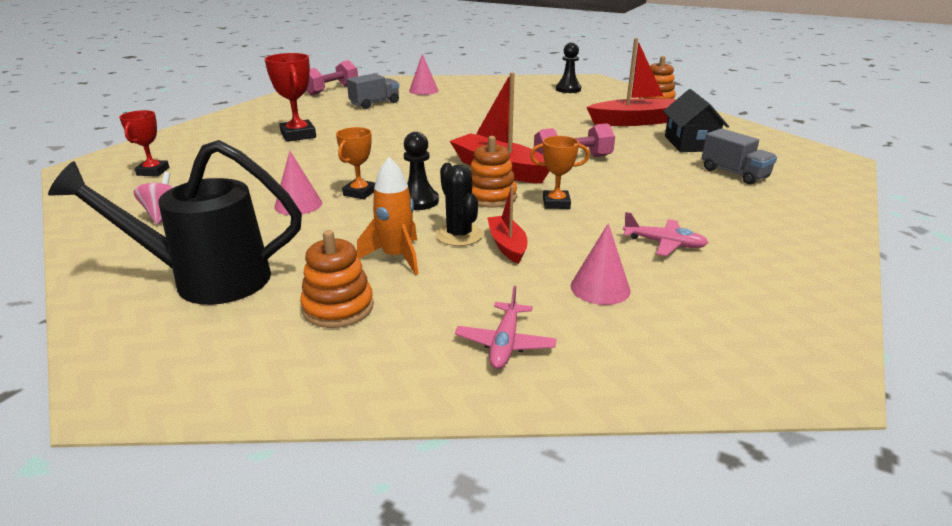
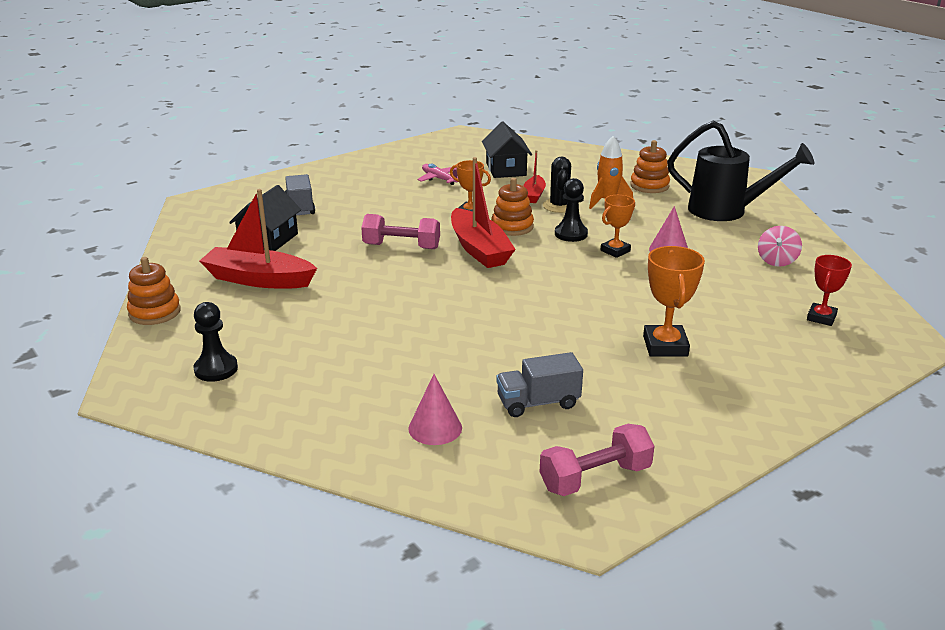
camera: 155 degrees left, 0 degrees up
red trophy [265,53,316,142] -> orange trophy [643,246,705,357]
pink plane [455,286,557,369] -> none
pink cone [571,223,631,305] -> black house [482,122,532,178]

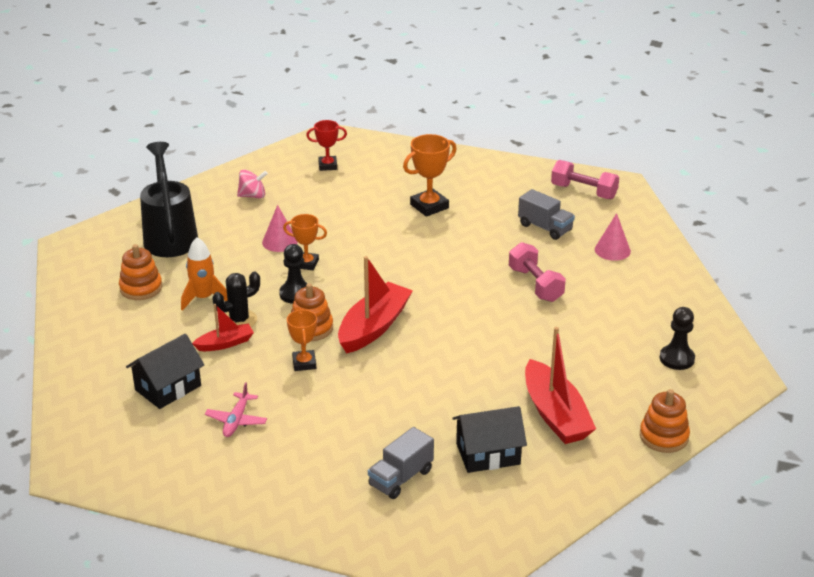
camera: 125 degrees left, 5 degrees up
pink dumbbell [361,214,440,249] -> pink dumbbell moved to [509,242,566,302]

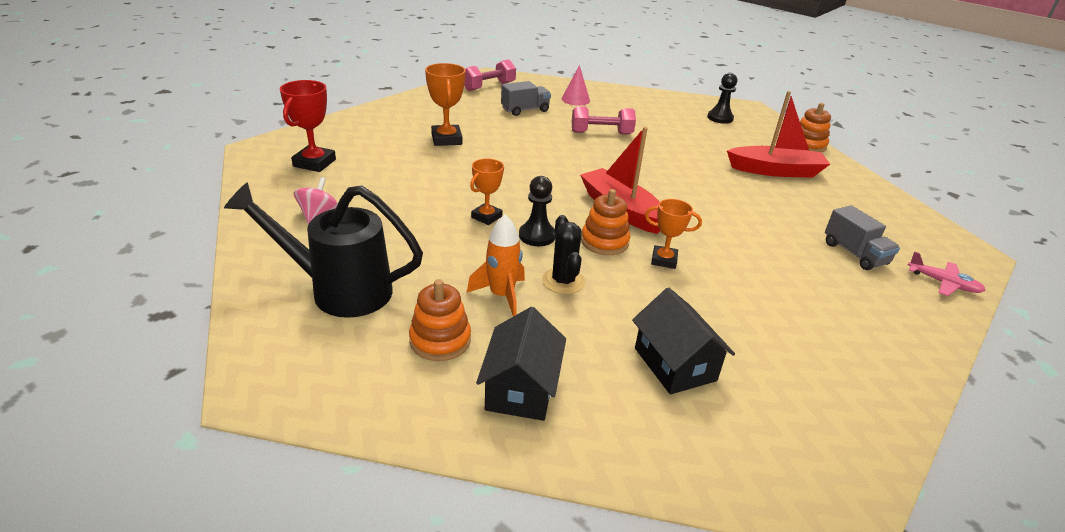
camera: 70 degrees left, 0 degrees up
red boat [192,304,254,351] -> none
pink plane [205,382,267,437] -> pink plane moved to [908,251,986,296]
pink cone [262,205,298,252] -> none
red trophy [306,120,347,171] -> red trophy [280,80,336,172], size x1.51
black house [452,406,527,473] -> black house moved to [476,307,566,421]

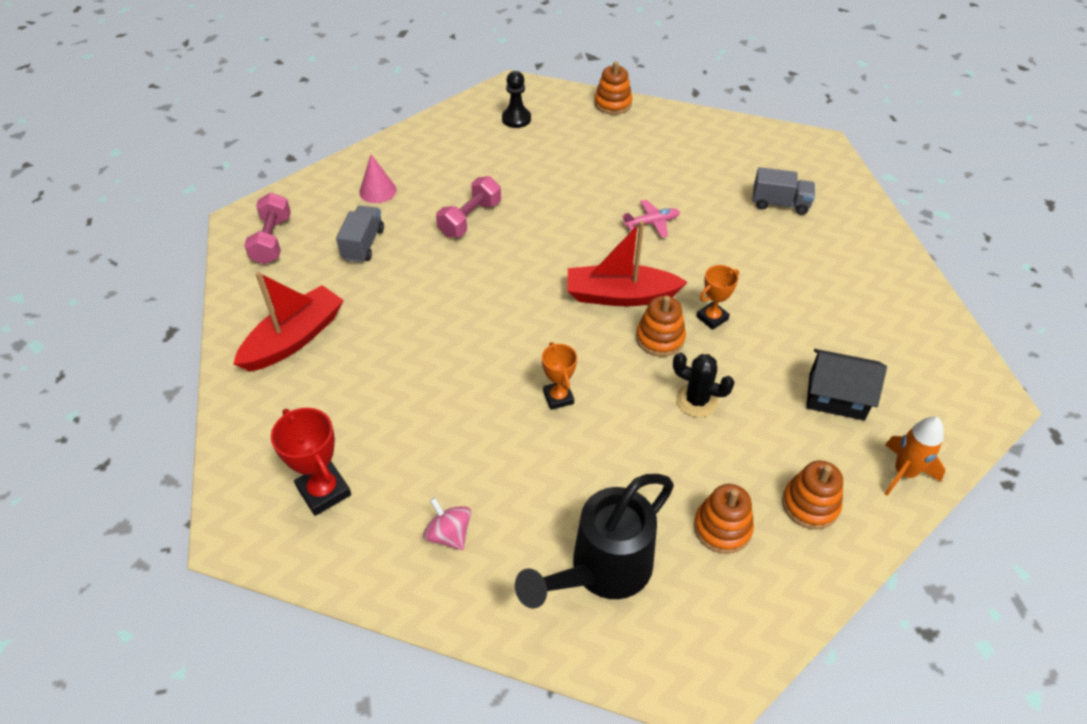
camera: 50 degrees left, 15 degrees up
orange trophy [425,63,466,146] -> none
orange rocket [467,214,525,317] -> orange rocket moved to [885,417,945,496]
black house [476,307,566,421] -> orange stacking toy [782,461,843,529]
black pawn [519,176,555,246] -> none
red boat [727,91,830,178] -> red boat moved to [233,272,344,371]
pink plane [908,251,986,296] -> pink plane moved to [622,200,680,238]

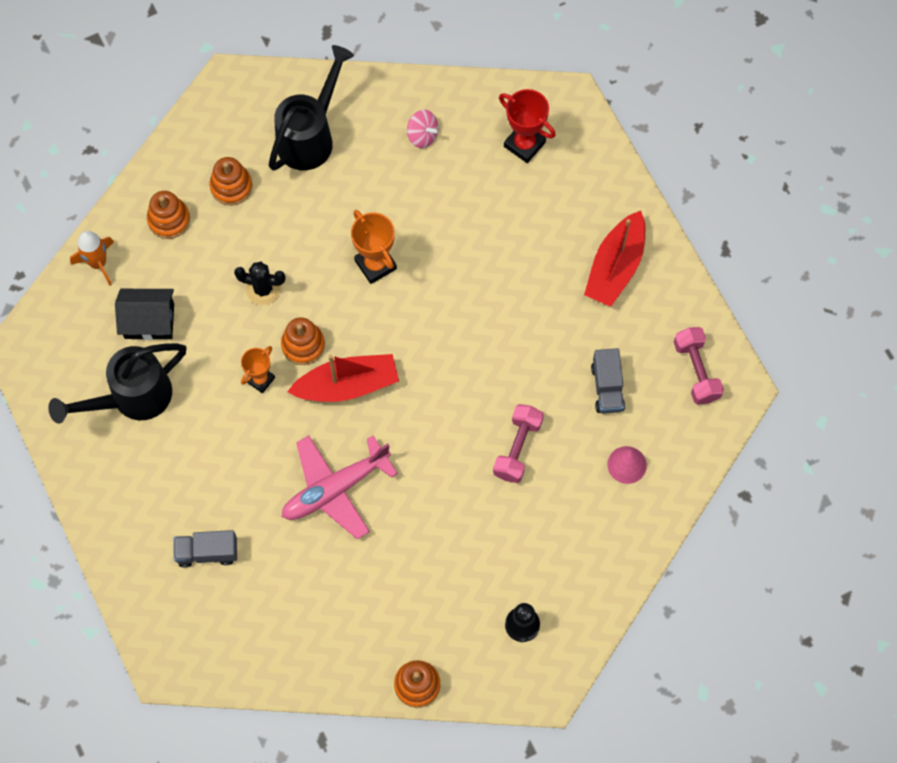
camera: 165 degrees right, 20 degrees up
orange trophy [542,342,577,410] -> orange trophy [351,210,397,284], size x1.51
pink plane [622,200,680,238] -> pink plane [282,435,398,539], size x2.01
none -> black watering can [48,343,187,424]

